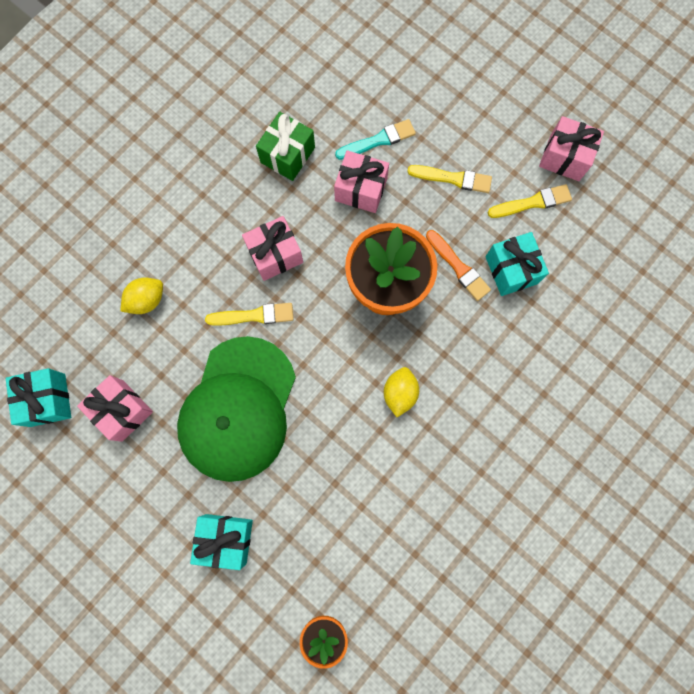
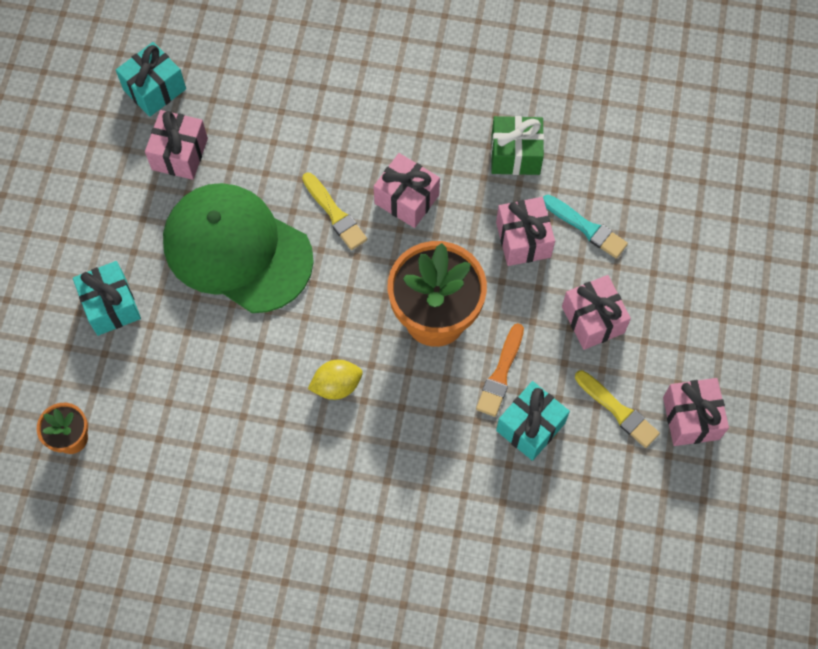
camera: 60 degrees right, 10 degrees down
yellow lemon [120,278,163,314] -> none
green cap [177,336,296,482] -> green cap turned 45 degrees clockwise [163,183,314,313]
yellow brush [407,165,492,193] -> pink gift [562,275,631,350]

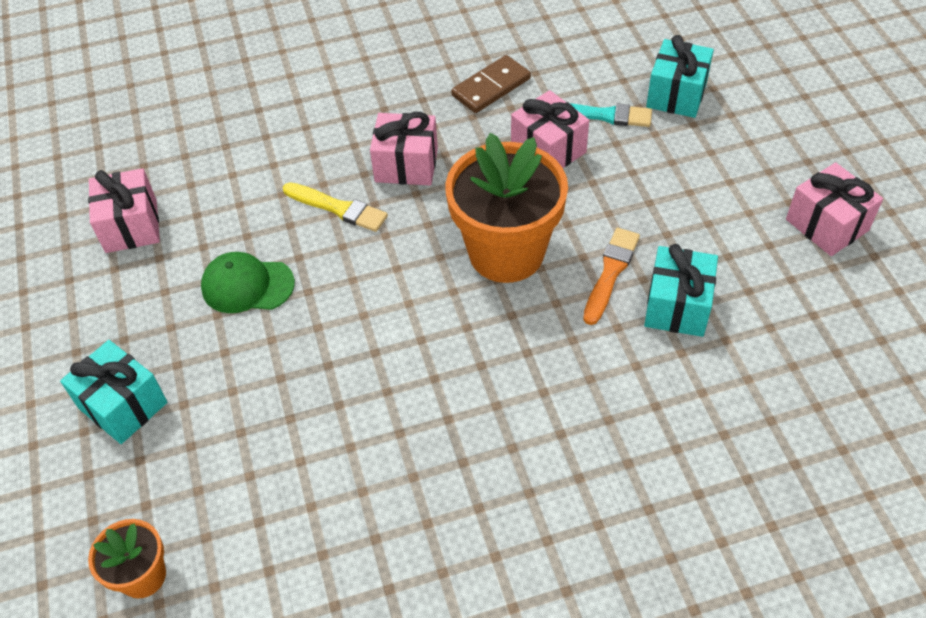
camera: 25 degrees left, 15 degrees down
turquoise gift [116,42,186,117] -> turquoise gift moved to [646,35,714,118]
green cap [163,183,314,313] -> green cap [201,252,295,313], size x0.48
yellow lemon [308,360,363,400] -> none
orange brush [476,323,524,417] -> orange brush turned 150 degrees counterclockwise [583,228,640,325]
green gift [491,116,544,175] -> brown domino [451,55,531,113]
pink gift [562,275,631,350] -> none
yellow brush [575,370,660,448] -> none

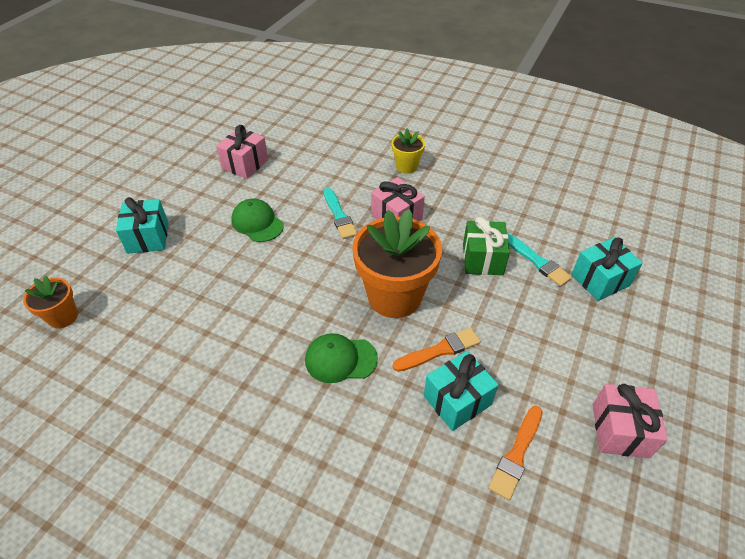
camera: 40 degrees right, 5 degrees down
yellow brush [283,182,388,232] -> turquoise brush [324,188,357,239]
brown domino [451,55,531,113] -> none
pink gift [511,90,589,168] -> green gift [463,217,510,275]
none -> green cap [305,333,378,383]
none -> yellow flower pot [391,128,425,174]
none -> orange brush [488,406,543,500]

